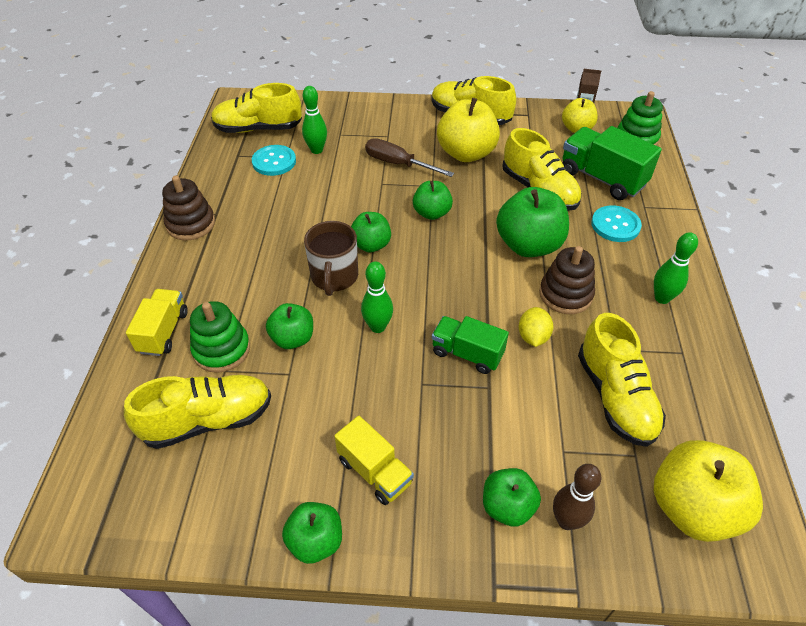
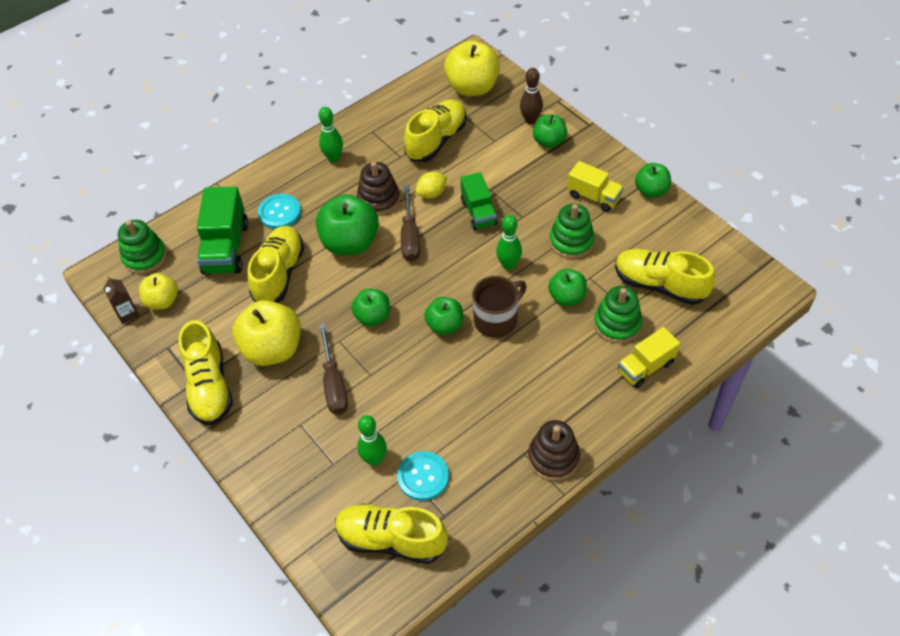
camera: 130 degrees left, 5 degrees up
yellow shoe [211,83,302,133] -> yellow shoe turned 150 degrees clockwise [335,504,448,564]
yellow truck [334,416,414,505] -> yellow truck turned 120 degrees clockwise [567,161,624,212]
none -> brown screwdriver [401,185,420,262]
none -> green stacking toy [549,204,595,259]

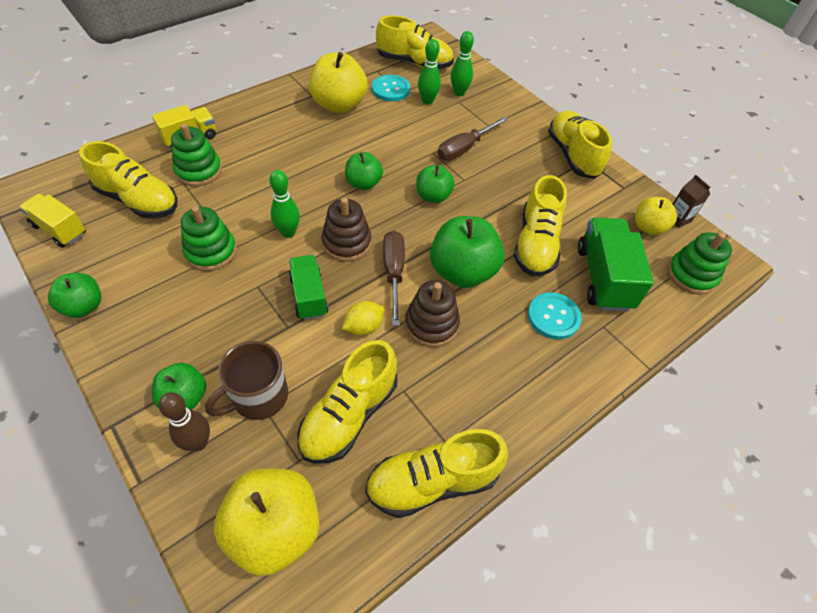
camera: 175 degrees right, 0 degrees up
yellow apple [232,300,301,366] -> yellow apple moved to [309,52,368,113]
green bowling pin [319,107,343,163] -> green bowling pin moved to [451,31,474,96]
brown screwdriver [319,324,348,415] -> brown screwdriver turned 120 degrees counterclockwise [438,117,508,161]
brown mug [472,276,526,338] -> brown mug moved to [205,341,288,420]
brown stacking toy [528,420,580,481] -> brown stacking toy moved to [321,198,372,262]
green apple [548,269,587,306] -> none
yellow truck [567,161,624,212] -> yellow truck moved to [19,194,86,248]
none -> yellow shoe [365,429,508,518]

